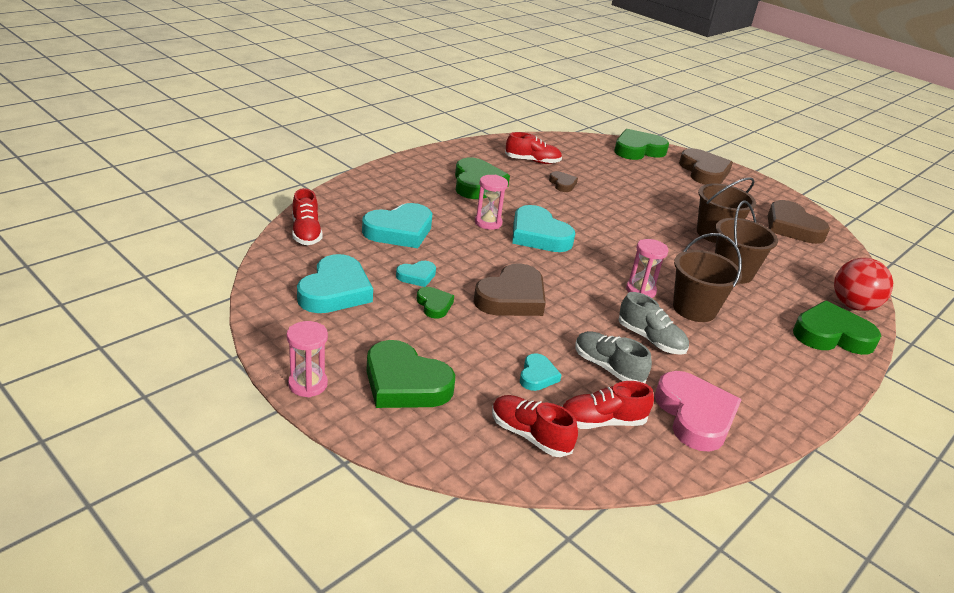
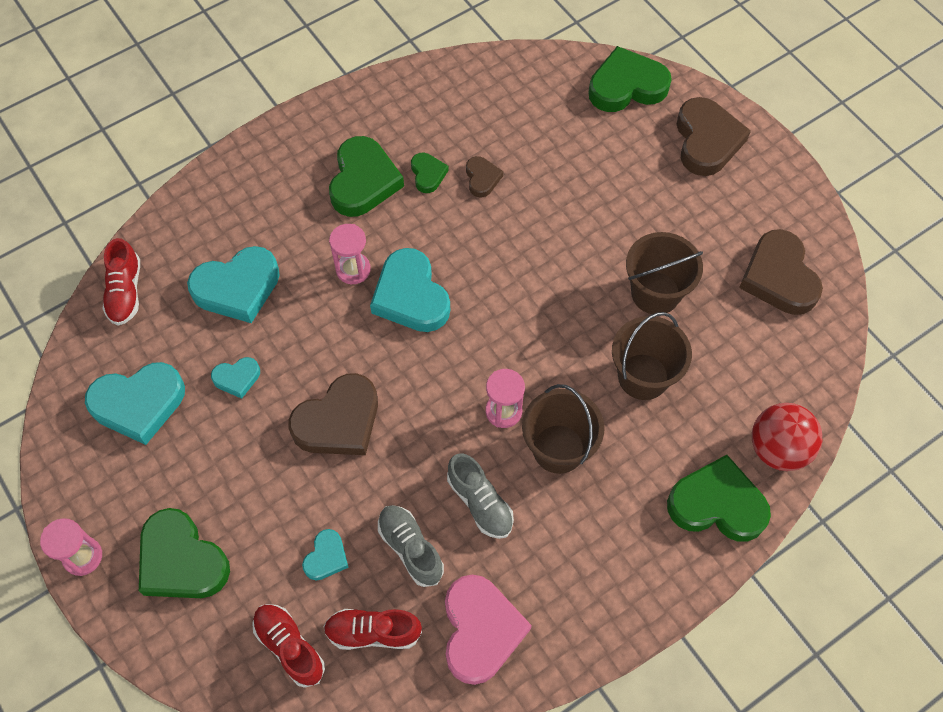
camera: 15 degrees right, 30 degrees up
turquoise heart [297,254,373,313] -> turquoise heart turned 45 degrees clockwise [85,362,185,445]
green heart [417,287,454,319] -> green heart moved to [411,153,449,193]
red shoe [505,132,562,164] -> none

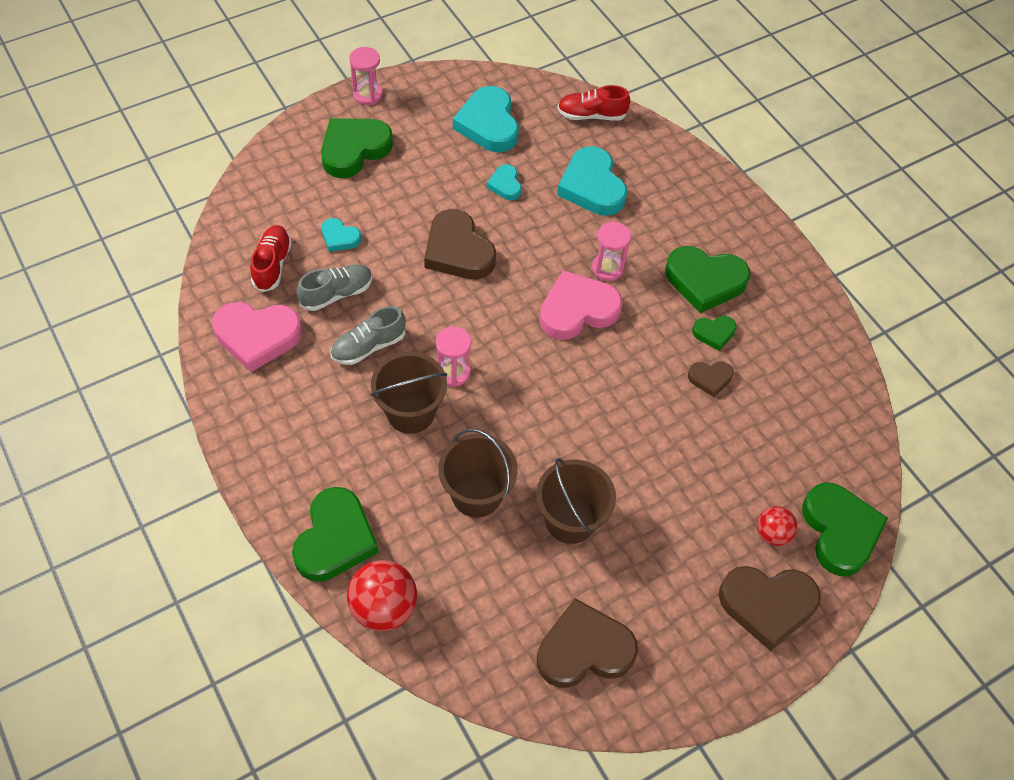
camera: 90 degrees right, 5 degrees down
red shoe [252,604,325,688] -> none
turquoise heart [370,248,450,332] -> pink heart [540,270,623,340]
none -> red ball [757,506,797,546]

